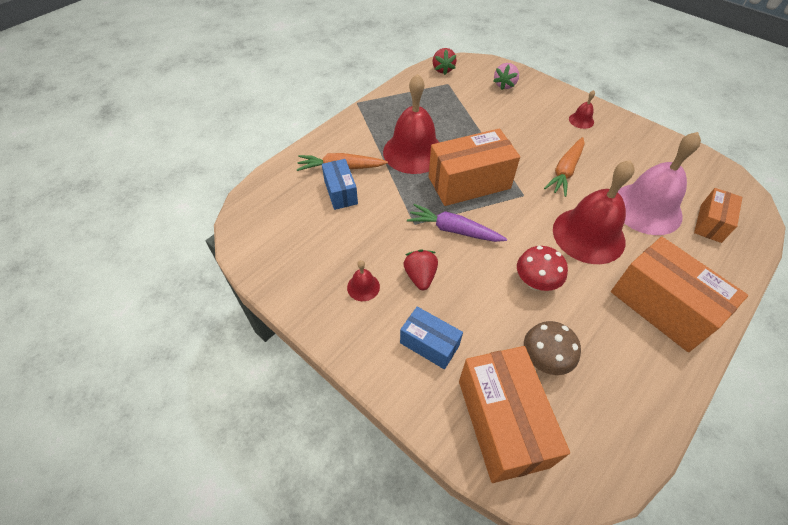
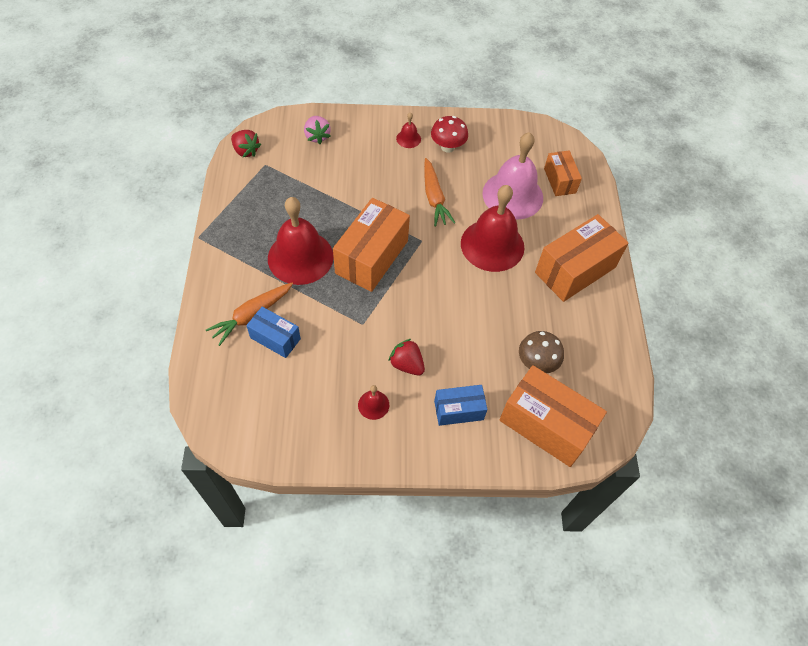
camera: 45 degrees left, 5 degrees up
purple carrot [407,204,507,242] -> none
red mushroom [517,246,568,291] -> red mushroom moved to [431,116,468,153]
orange box [611,237,748,352] -> orange box turned 45 degrees counterclockwise [535,214,629,302]

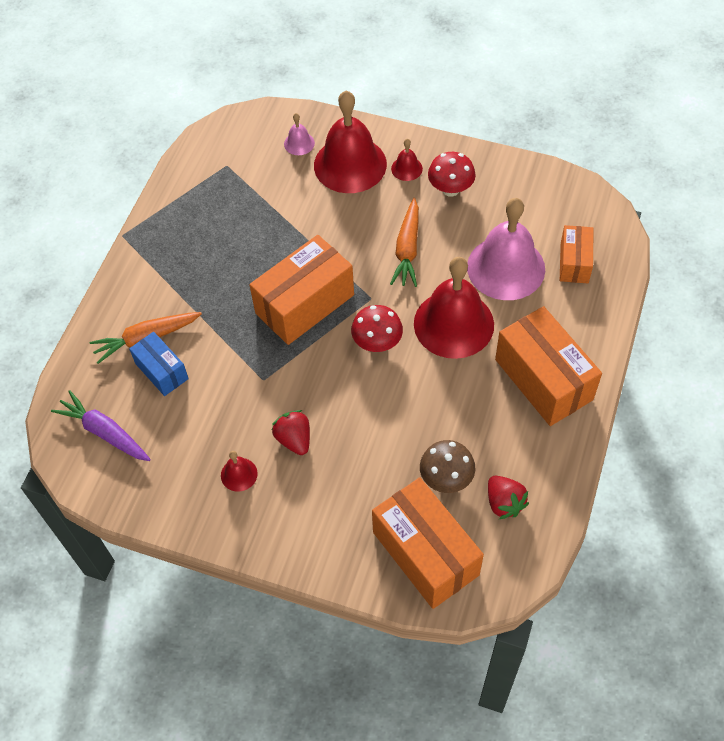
camera: 25 degrees right, 0 degrees up
red strawberry [231,130,261,157] -> red strawberry moved to [488,476,529,519]
red bell [268,197,334,285] -> red bell moved to [314,91,387,193]
pink strawberry [304,116,331,144] -> pink bell [284,113,315,155]
blue box [434,385,487,426] -> none
orange box [535,214,629,302] -> orange box turned 75 degrees clockwise [495,306,602,426]
none -> purple carrot [51,390,151,461]
none -> red mushroom [351,305,403,352]

